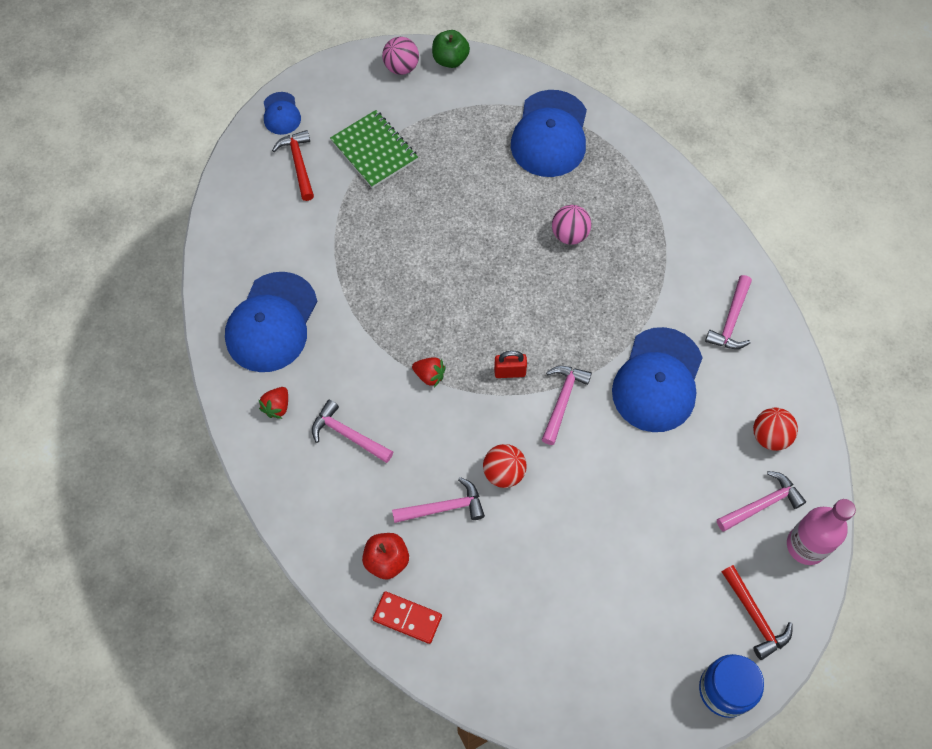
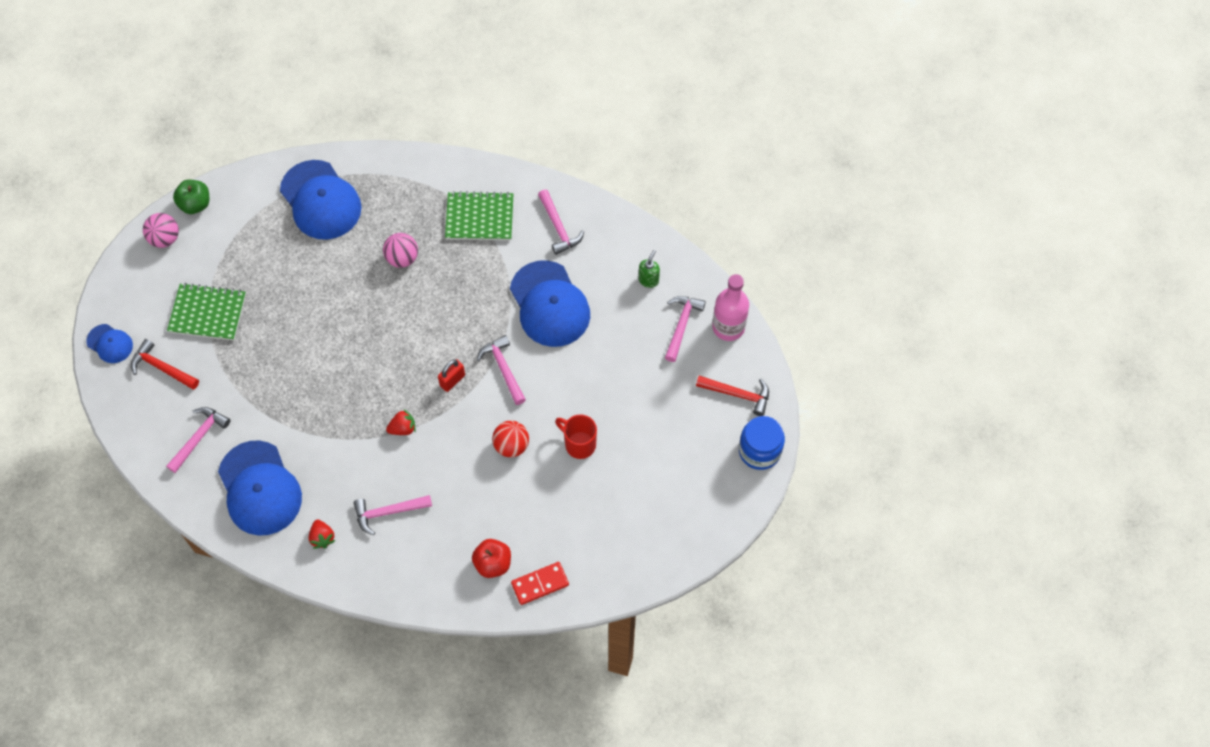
camera: 45 degrees left, 0 degrees up
pink hammer [392,477,485,523] -> pink hammer moved to [166,407,230,473]
red ball [753,408,798,451] -> green soap dispenser [639,250,660,288]
none -> green notebook [445,191,513,240]
none -> red mug [555,414,597,459]

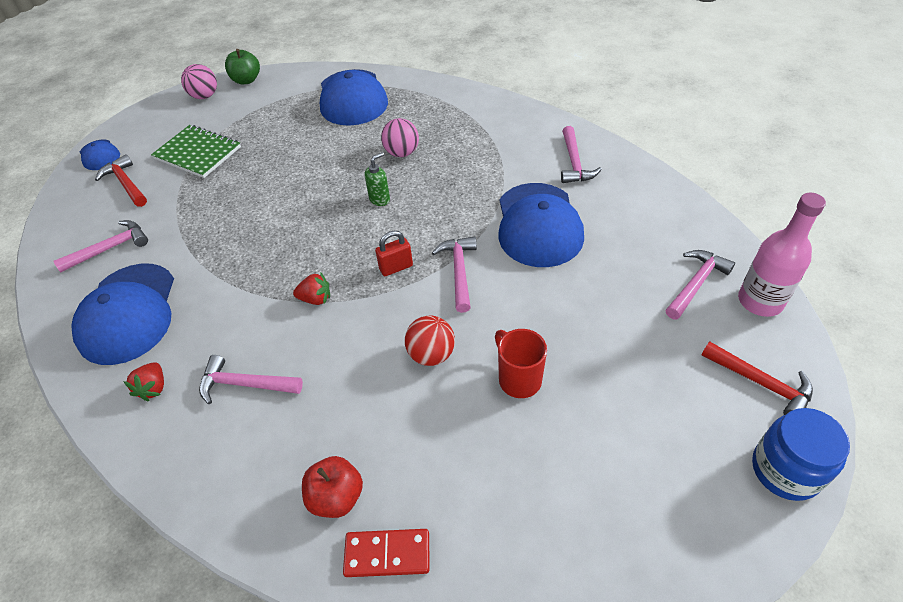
camera: 25 degrees right, 15 degrees down
green notebook [445,191,513,240] -> none
green soap dispenser [639,250,660,288] -> green soap dispenser moved to [365,152,390,206]

